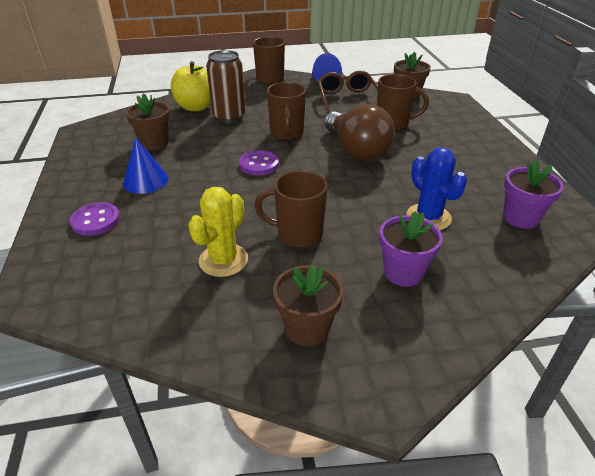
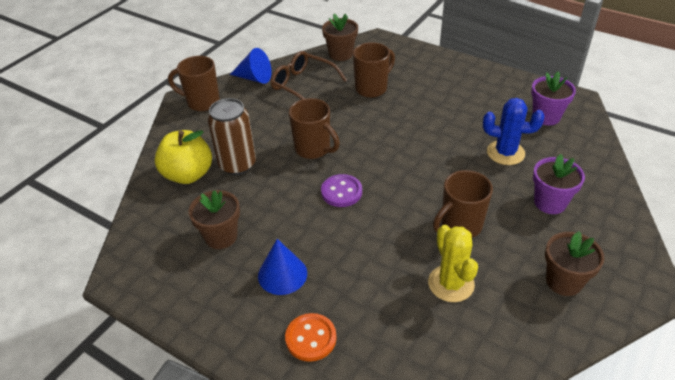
camera: 45 degrees left, 5 degrees up
purple button [70,202,120,236] -> orange button [285,313,337,362]
brown light bulb [324,104,395,160] -> none

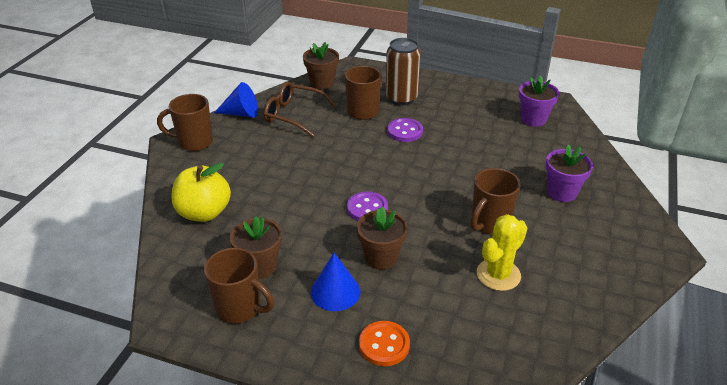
camera: 15 degrees left, 5 degrees down
brown can [208,98,256,175] -> brown can moved to [386,38,421,105]
brown mug [289,98,340,159] -> brown mug moved to [204,248,274,324]
yellow cactus [428,225,478,302] -> yellow cactus turned 75 degrees clockwise [477,214,527,291]
blue cactus [483,98,544,165] -> none
brown flower pot [545,231,604,296] -> brown flower pot moved to [357,206,408,270]
none -> purple button [387,118,423,142]

